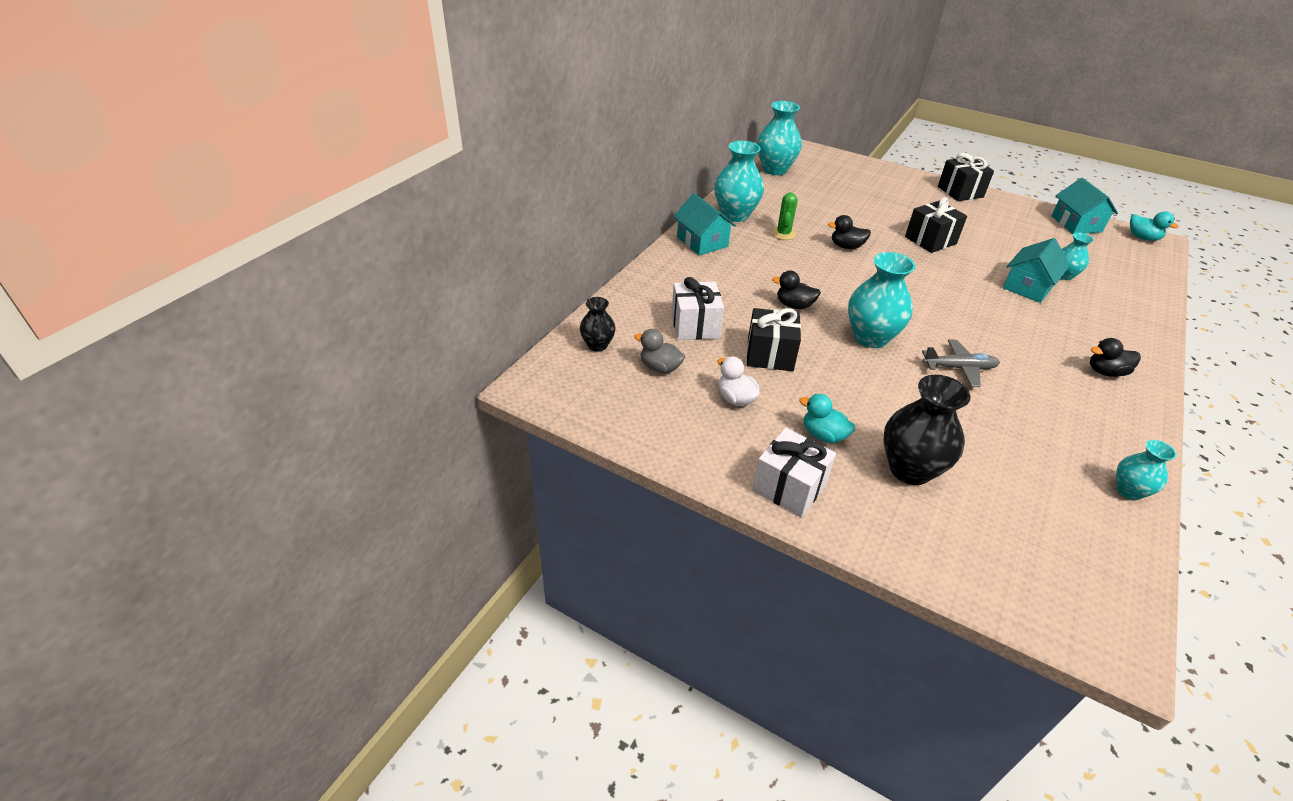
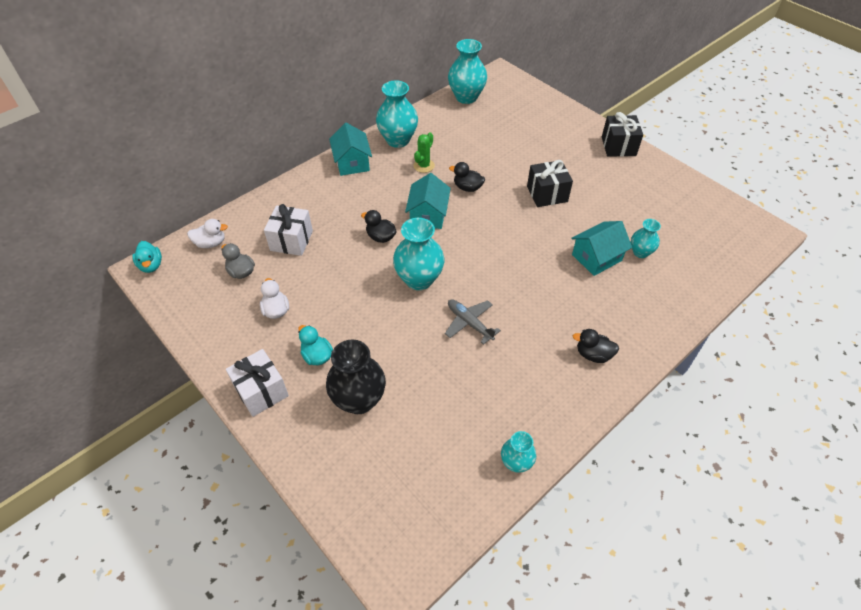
camera: 20 degrees right, 10 degrees up
black vase [580,297,616,351] -> white duck [187,219,228,248]
black gift [747,308,801,371] -> none
grey plane [922,339,1000,387] -> grey plane turned 150 degrees counterclockwise [445,299,501,345]
turquoise house [1051,178,1118,234] -> turquoise house moved to [405,173,451,229]
turquoise duck [1130,211,1179,241] -> turquoise duck moved to [132,241,162,273]

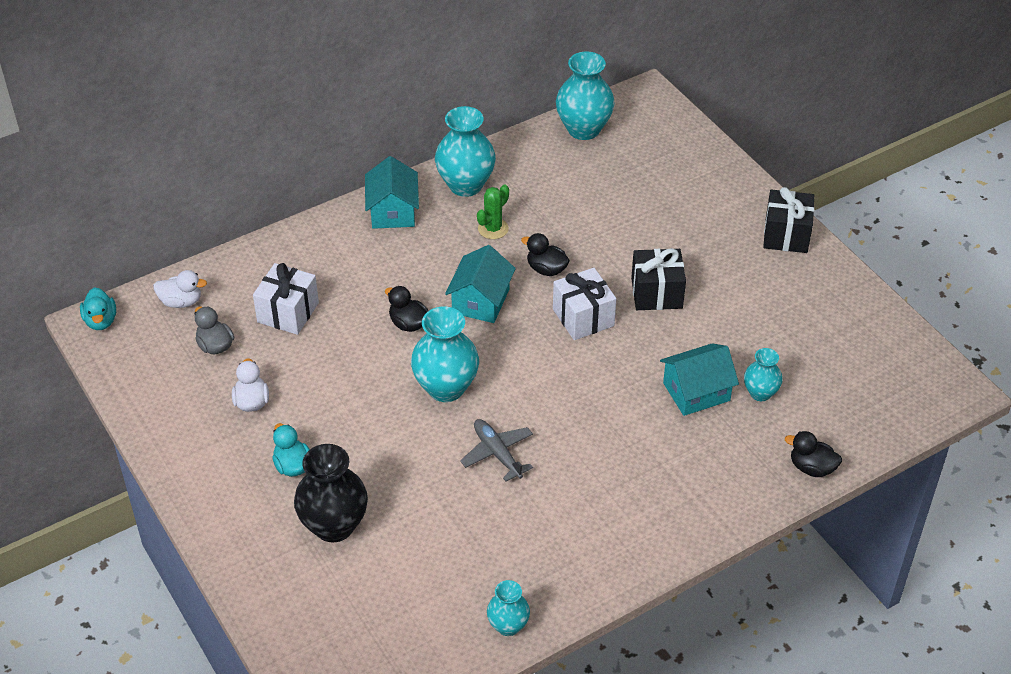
camera: 10 degrees right, 5 degrees down
white gift [226,349,289,417] -> white gift moved to [553,268,616,340]
black duck [573,329,619,363] -> black duck moved to [785,431,842,477]

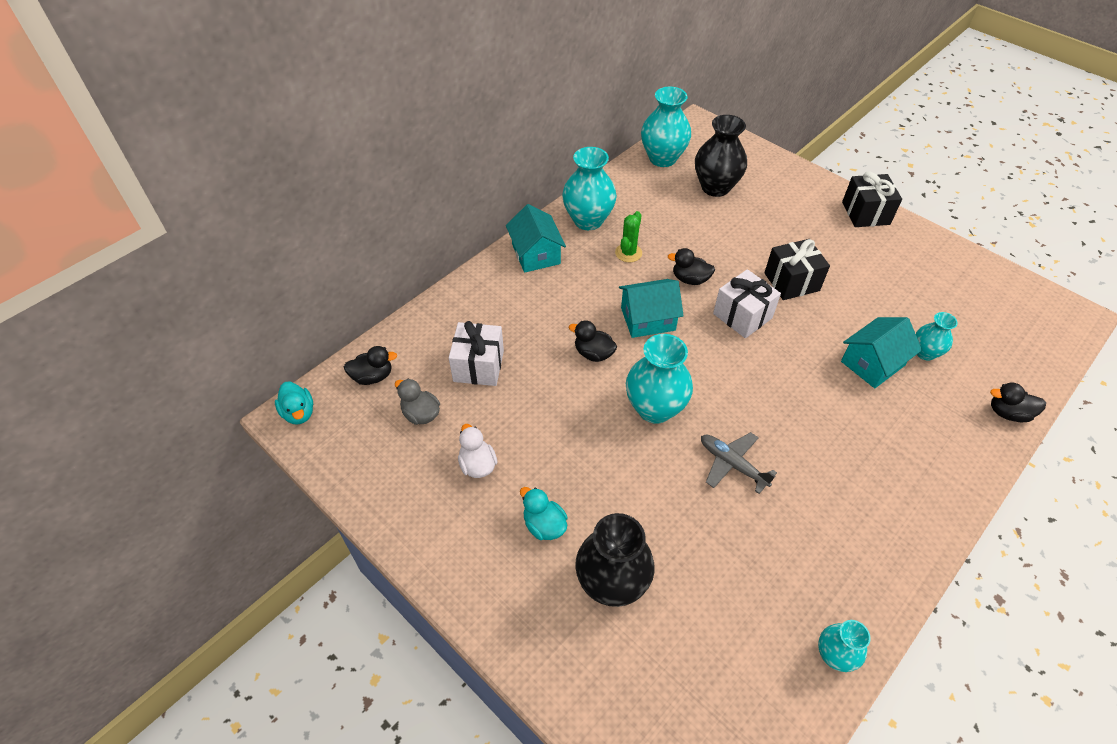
camera: 15 degrees left, 5 degrees up
white duck [153,270,207,308] -> black duck [344,346,397,385]
turquoise house [445,245,516,323] -> turquoise house turned 75 degrees clockwise [619,279,684,338]
none -> black vase [695,115,747,197]

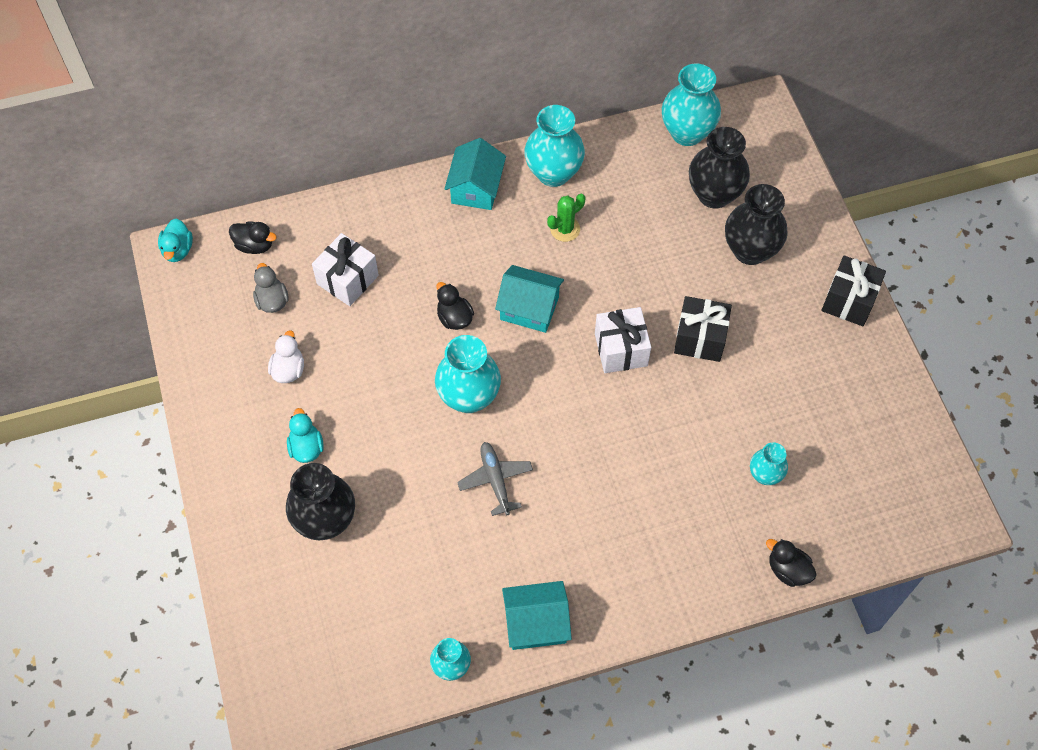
camera: 30 degrees right, 10 degrees up
black duck [668,248,715,285] -> none
turquoise house [841,317,922,388] -> turquoise house moved to [502,581,572,650]
none -> black vase [725,184,788,265]

